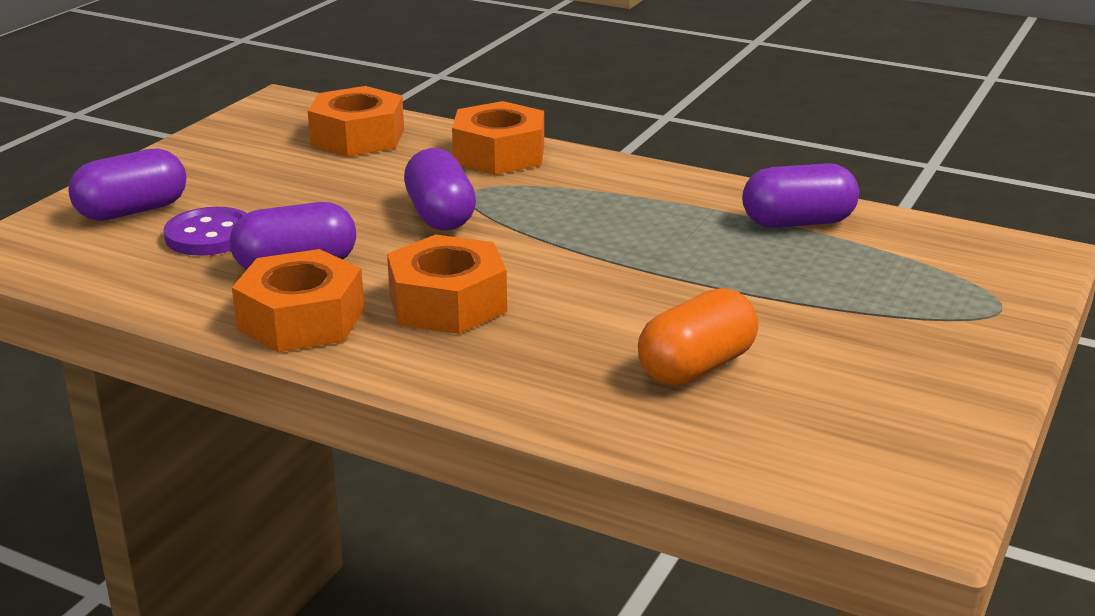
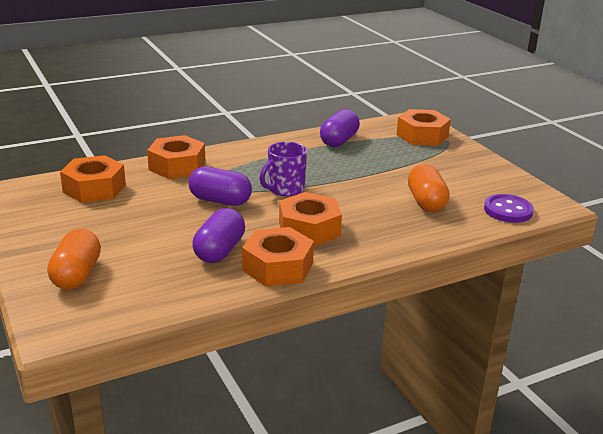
camera: 55 degrees left, 0 degrees up
purple capsule [68,148,186,221] -> orange capsule [47,229,101,290]
purple button [164,207,247,256] -> purple button moved to [484,194,534,223]
none -> purple mug [259,142,307,196]
none -> orange nut [396,109,451,146]

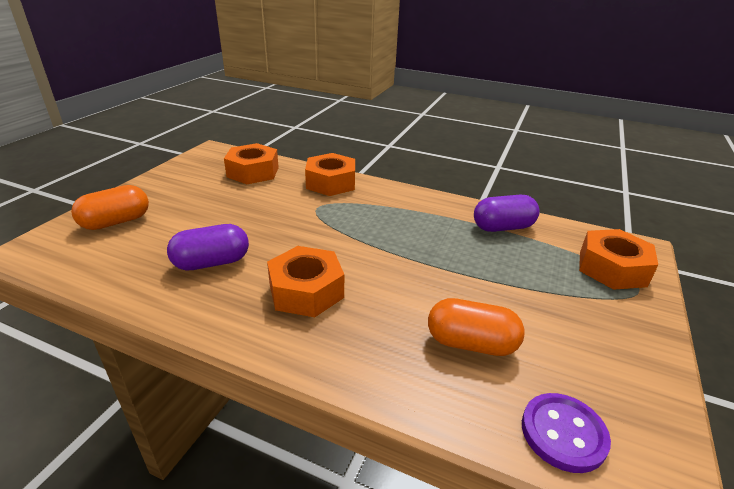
camera: 50 degrees right, 5 degrees up
purple capsule [189,166,252,206] -> none
orange nut [242,227,314,287] -> none
purple mug [259,142,307,196] -> none
orange capsule [408,164,450,212] -> orange capsule turned 60 degrees clockwise [428,298,525,356]

